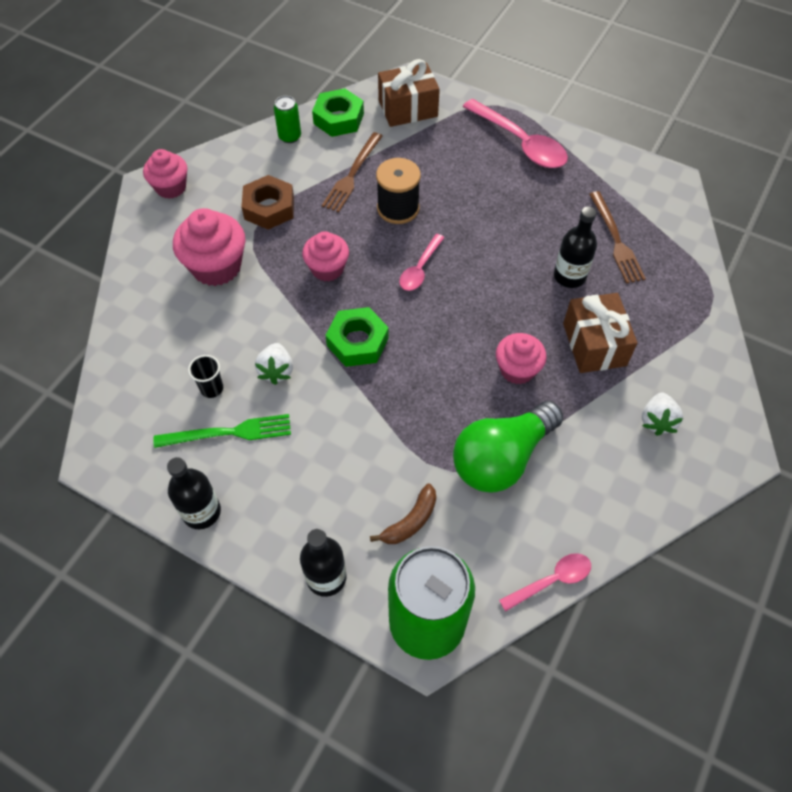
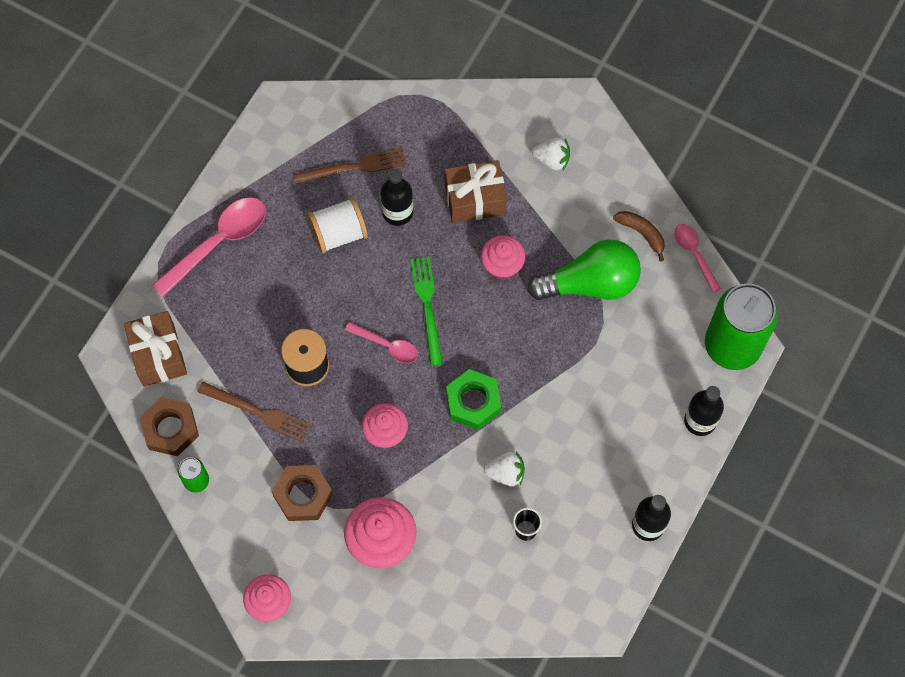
camera: 90 degrees left, 10 degrees up
green fork [153,414,291,448] -> green fork moved to [410,257,443,366]
green nut [312,88,364,137] -> brown nut [140,397,199,457]
brown banana [370,484,436,544] -> brown banana moved to [613,211,665,262]
green light bulb [453,401,563,493] -> green light bulb turned 60 degrees counterclockwise [527,239,641,300]
none -> white spool [308,197,368,253]

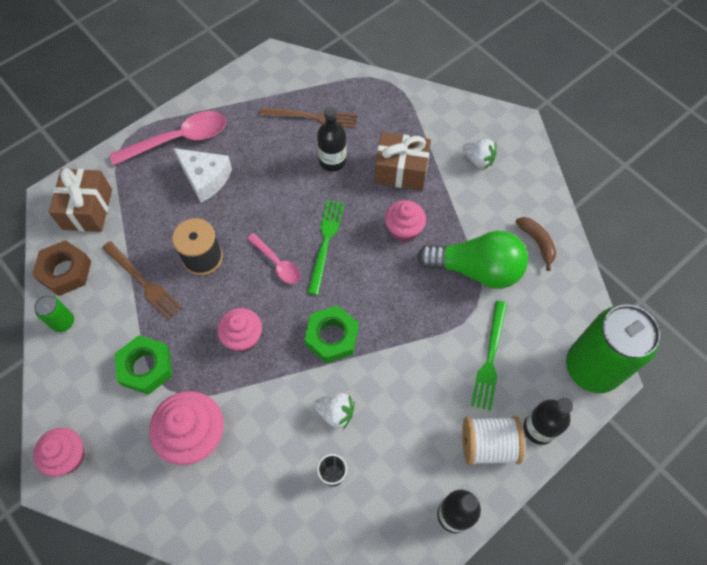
camera: 20 degrees right, 5 degrees down
brown nut [272,465,333,521] -> green nut [115,335,172,395]
white spool [308,197,368,253] -> white spool moved to [462,416,525,465]
pink spoon [674,224,721,293] -> none
none -> white cheese [173,148,232,203]
none -> green fork [471,301,507,411]

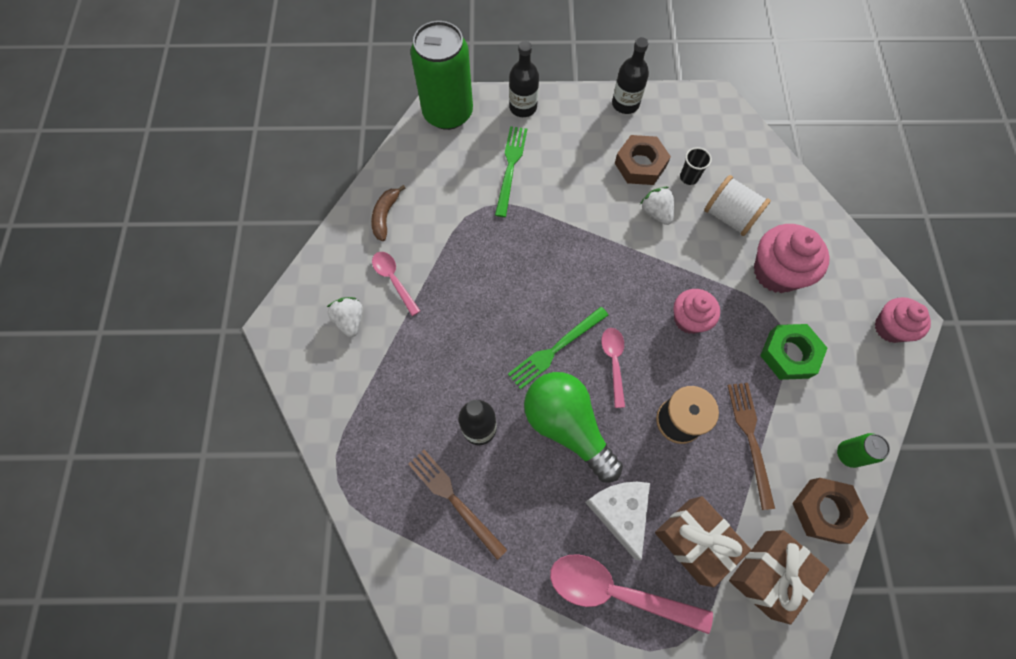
camera: 140 degrees left, 5 degrees up
green nut [304,305,359,363] -> none
brown gift [374,132,431,190] -> brown gift moved to [655,496,751,587]
pink cupcake [385,200,426,242] -> none
green light bulb [417,231,528,289] -> green light bulb moved to [524,372,623,482]
white spool [462,416,525,465] -> white spool moved to [704,175,771,236]
green fork [471,301,507,411] -> green fork turned 45 degrees counterclockwise [495,126,527,217]
none -> pink spoon [372,252,420,316]
none -> brown nut [615,135,671,185]

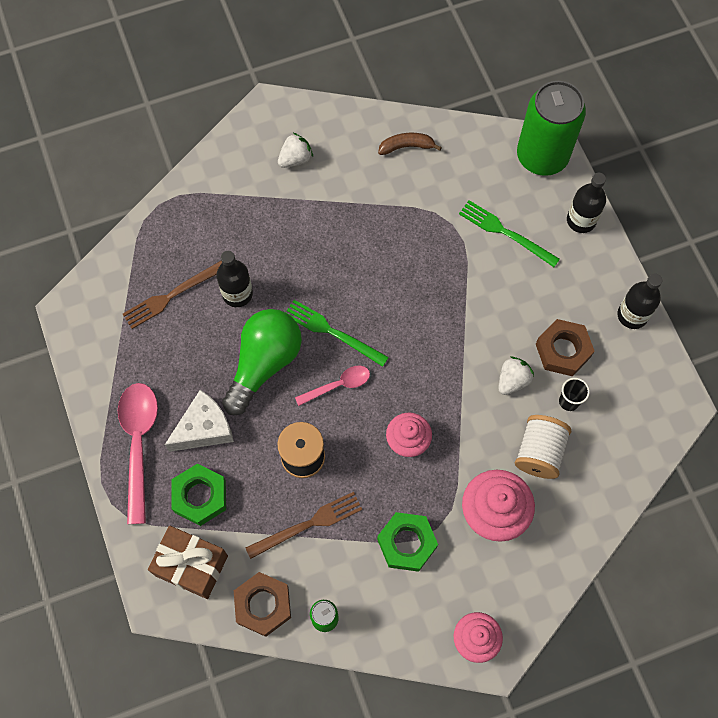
camera: 70 degrees right, 0 degrees up
pink spoon [372,252,420,316] -> none
brown fork [408,450,507,560] -> brown fork turned 150 degrees counterclockwise [123,261,222,329]
green fork [495,126,527,217] -> green fork turned 135 degrees counterclockwise [459,200,560,267]
brown gift [655,496,751,587] -> green nut [171,463,226,526]

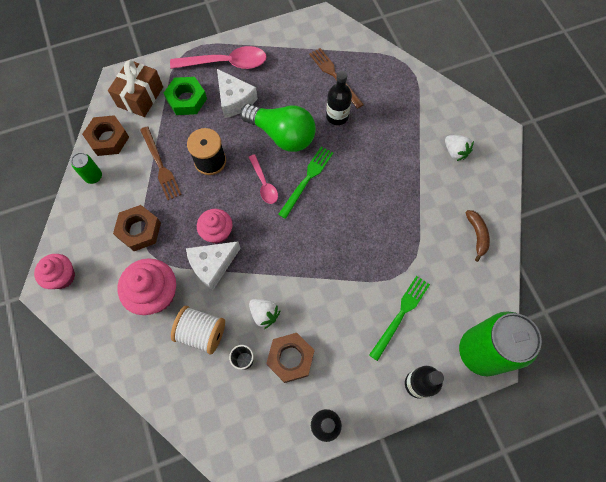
camera: 90 degrees right, 0 degrees up
green nut [377,512,438,572] -> brown nut [113,205,161,251]
none -> white cheese [186,241,241,290]

